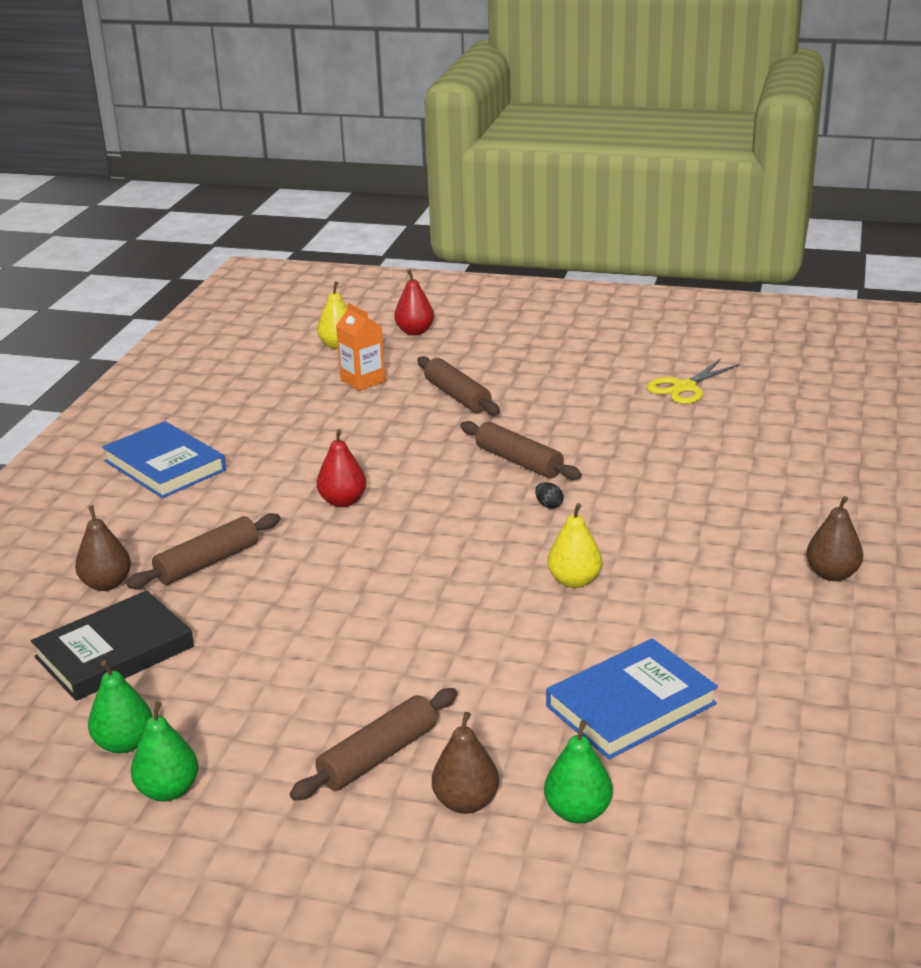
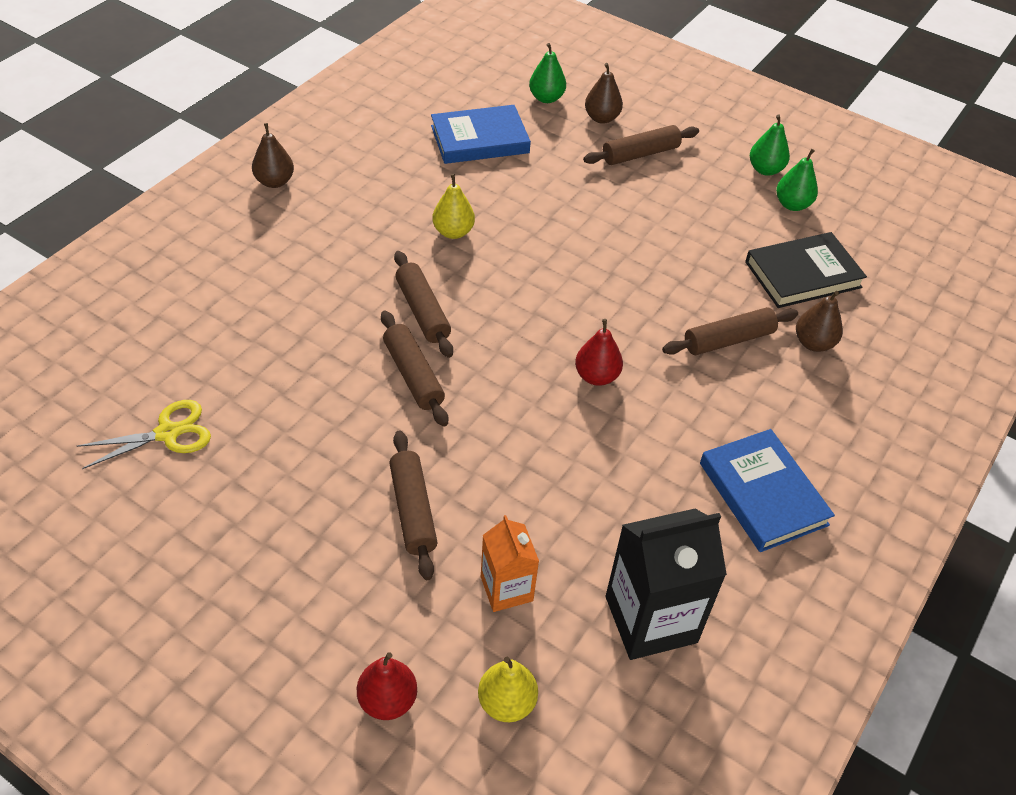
camera: 165 degrees left, 20 degrees up
black egg [535,482,563,509] -> brown rolling pin [394,251,453,358]
none -> black carton [606,508,727,660]

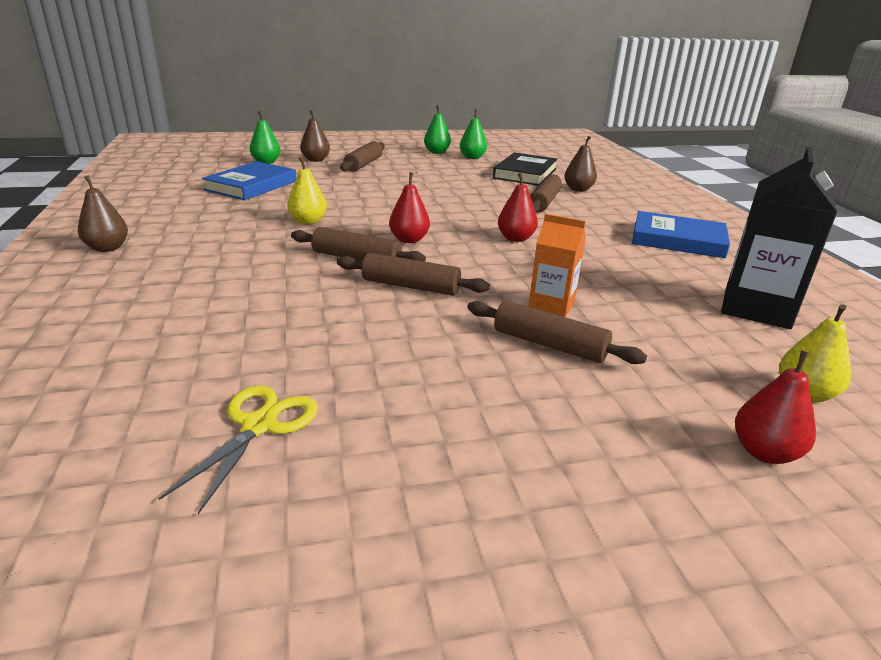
camera: 45 degrees left, 20 degrees down
orange carton [481,515,539,612] -> orange carton moved to [529,214,586,317]
none -> red pear [389,172,430,243]

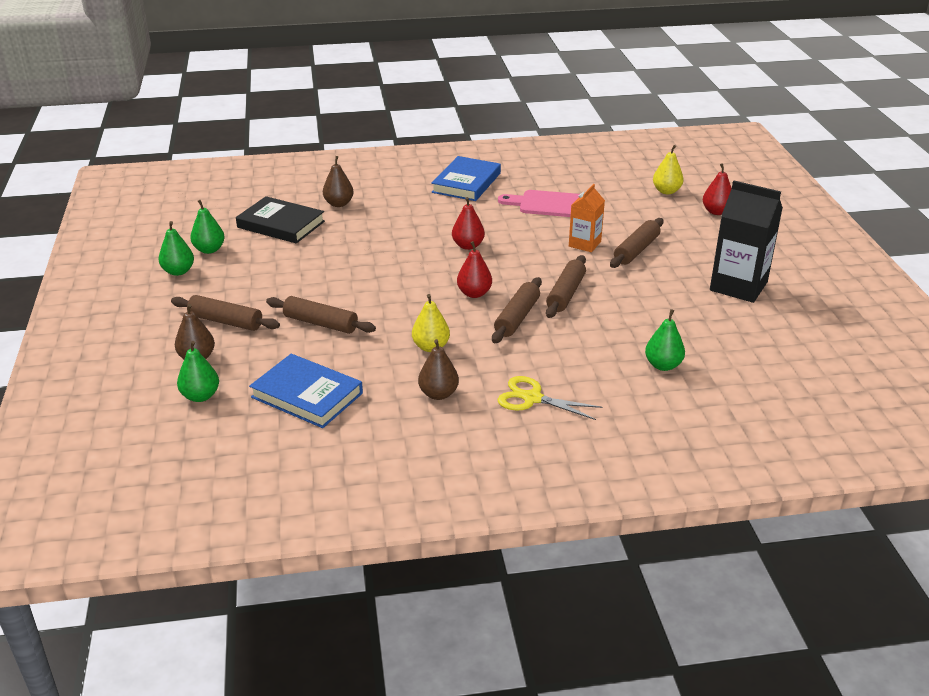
camera: 85 degrees left, 5 degrees up
brown pear [78,175,128,252] -> brown pear moved to [418,339,459,400]
yellow scissors [159,386,318,514] -> yellow scissors moved to [498,376,603,420]
brown rolling pin [530,174,562,212] -> brown rolling pin moved to [266,296,376,334]
black carton [721,147,838,329] -> black carton moved to [710,181,783,303]
none -> pink cutting board [498,190,580,217]
none -> green pear [645,309,685,371]

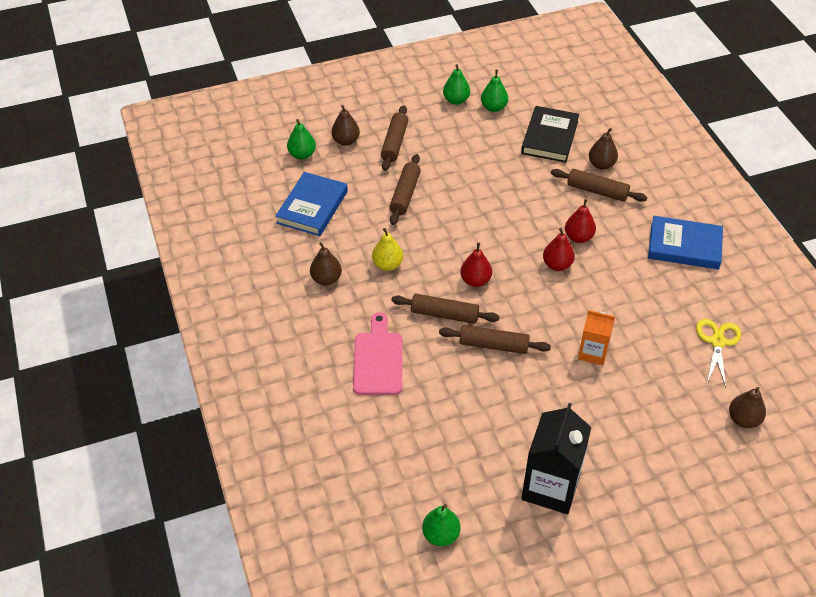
camera: 80 degrees right, 15 degrees up
pink cutting board [498,190,580,217] -> pink cutting board moved to [353,312,403,395]
yellow scissors [498,376,603,420] -> yellow scissors moved to [696,319,741,388]
brown rolling pin [610,218,663,268] -> brown rolling pin moved to [551,169,648,202]
green pear [645,309,685,371] -> green pear moved to [422,504,461,546]
yellow pear [653,145,684,194] -> brown pear [729,387,766,428]
red pear [703,163,732,215] -> red pear moved to [565,199,596,243]

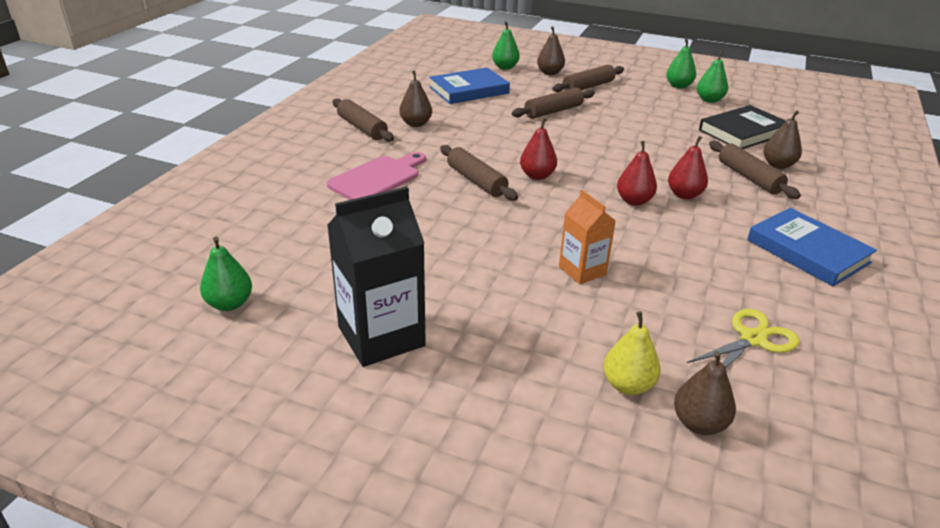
camera: 40 degrees right, 15 degrees down
yellow pear [372,228,403,271] -> yellow pear moved to [604,311,661,395]
brown rolling pin [439,325,551,354] -> brown rolling pin moved to [332,98,394,142]

